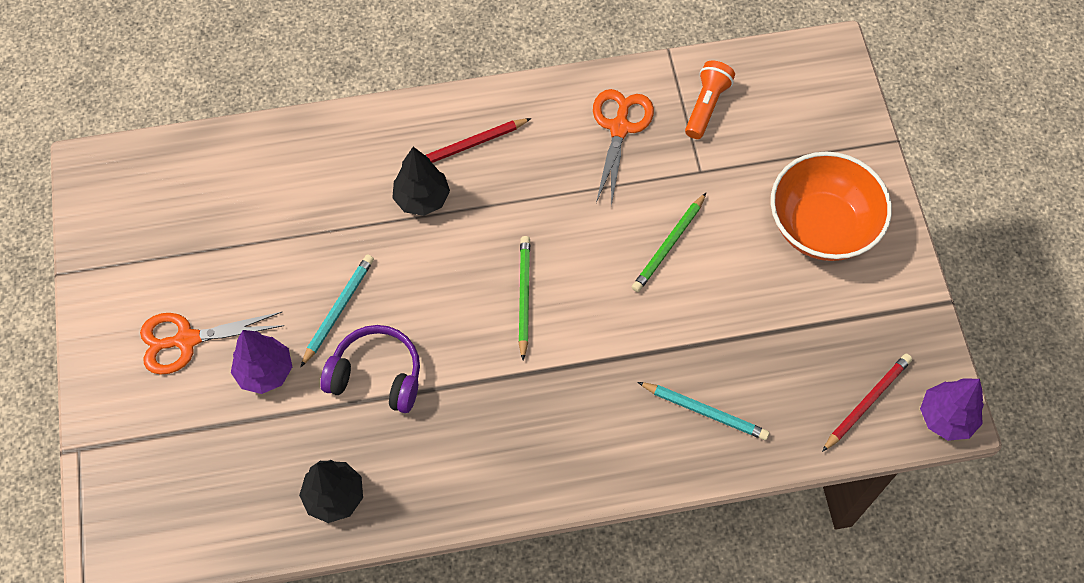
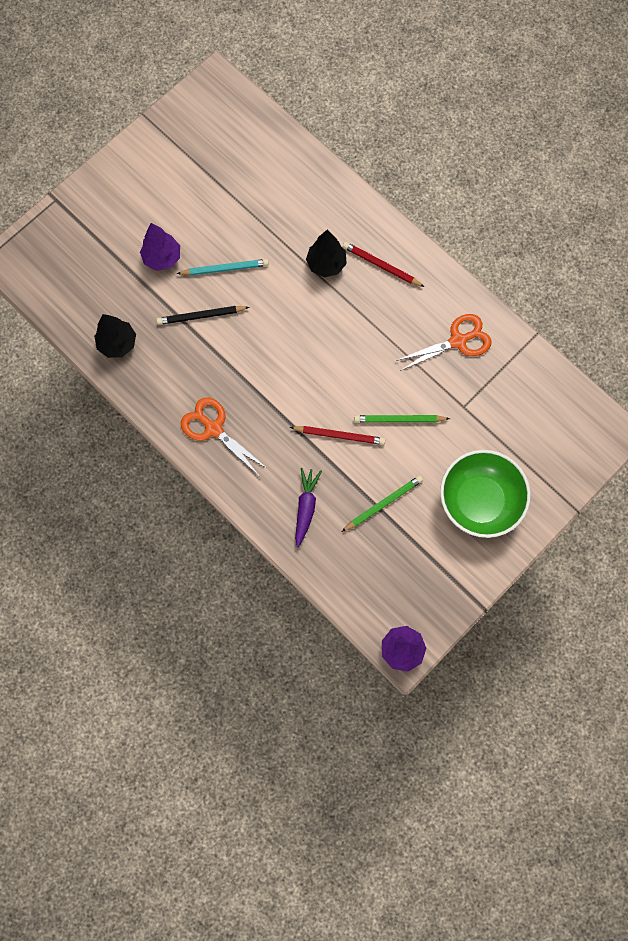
camera: 55 degrees right, 10 degrees up
orange scissors [140,312,284,374] -> orange scissors moved to [181,398,268,476]
purple headphones [320,325,420,413] -> black pencil [156,306,249,325]
green pencil [518,236,530,360] -> green pencil moved to [341,475,423,532]
turquoise pencil [638,382,770,440] -> purple carrot [295,468,322,547]
orange flashlight [685,60,735,139] -> none
orange bowl [771,152,892,261] -> green bowl [440,450,531,538]
red pencil [822,354,912,452] -> red pencil moved to [290,426,385,445]

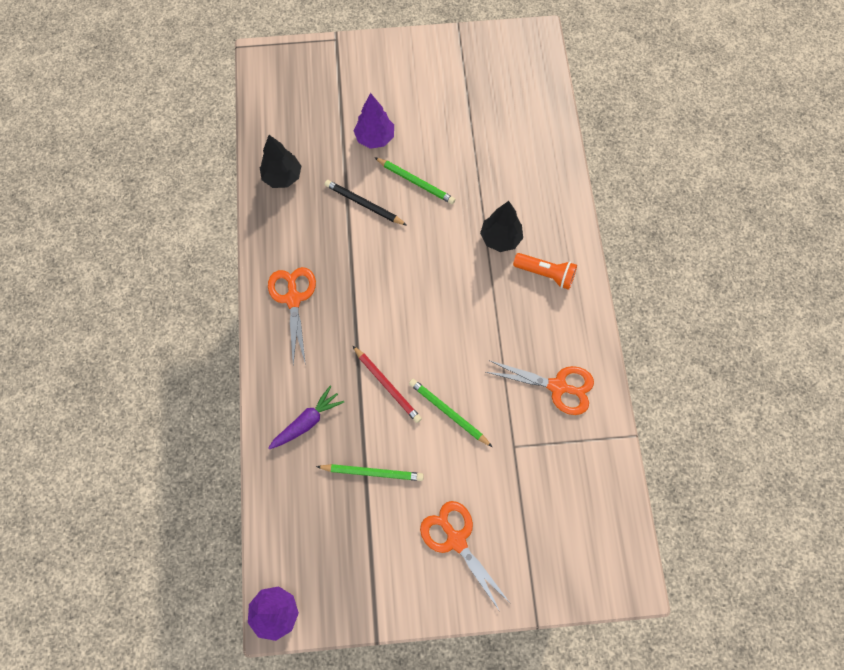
camera: 40 degrees right, 5 degrees down
turquoise pencil [177,259,269,275] -> green pencil [374,157,455,204]
red pencil [343,242,424,287] -> orange flashlight [513,253,577,290]
green bowl [440,450,531,538] -> orange scissors [420,501,511,610]

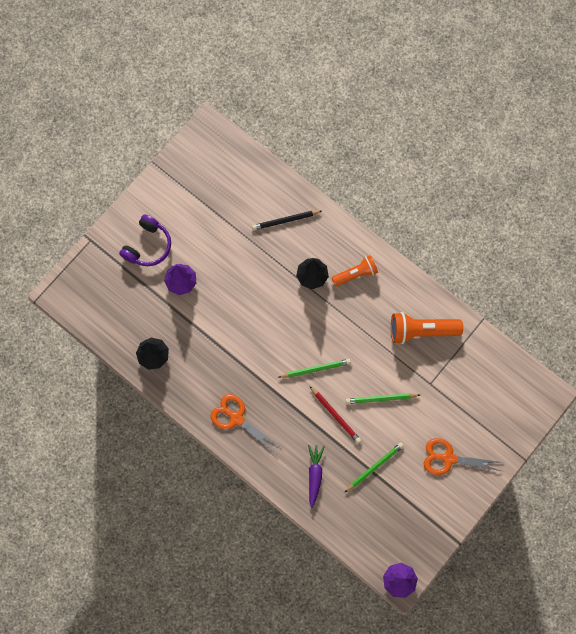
camera: 45 degrees left, 5 degrees up
black pencil [325,180,407,225] -> black pencil moved to [252,210,322,230]
red pencil [352,345,422,423] -> red pencil turned 45 degrees clockwise [310,386,361,443]
green pencil [374,157,455,204] -> green pencil moved to [278,359,351,378]
orange scissors [486,360,594,415] -> orange flashlight [391,312,463,344]
none -> purple headphones [119,214,171,266]

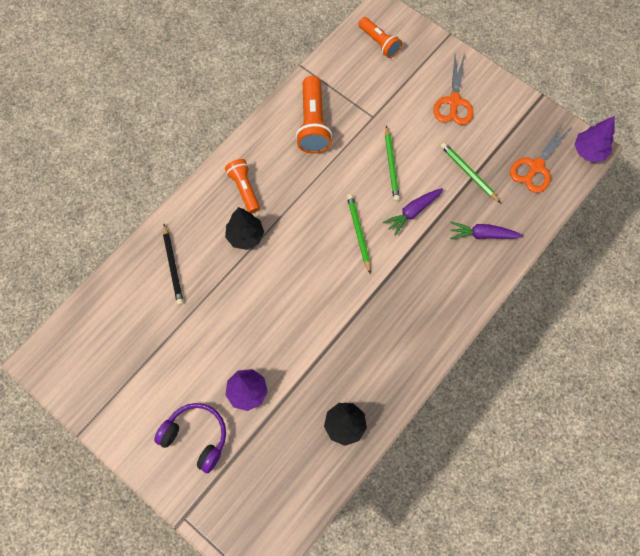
camera: 90 degrees left, 5 degrees down
orange scissors [210,394,281,453] -> orange scissors moved to [510,123,571,193]
red pencil [310,386,361,443] -> purple carrot [383,188,443,236]
none -> orange flashlight [358,17,402,58]

